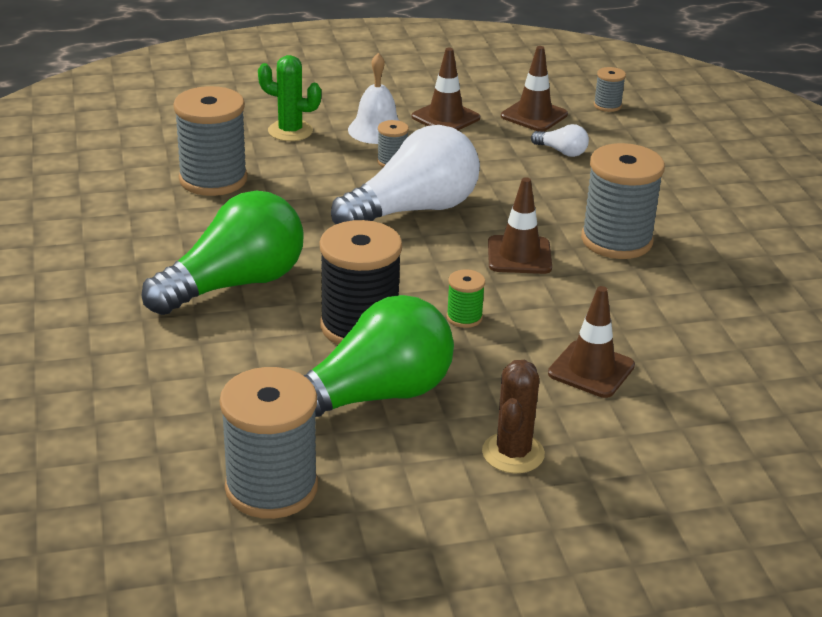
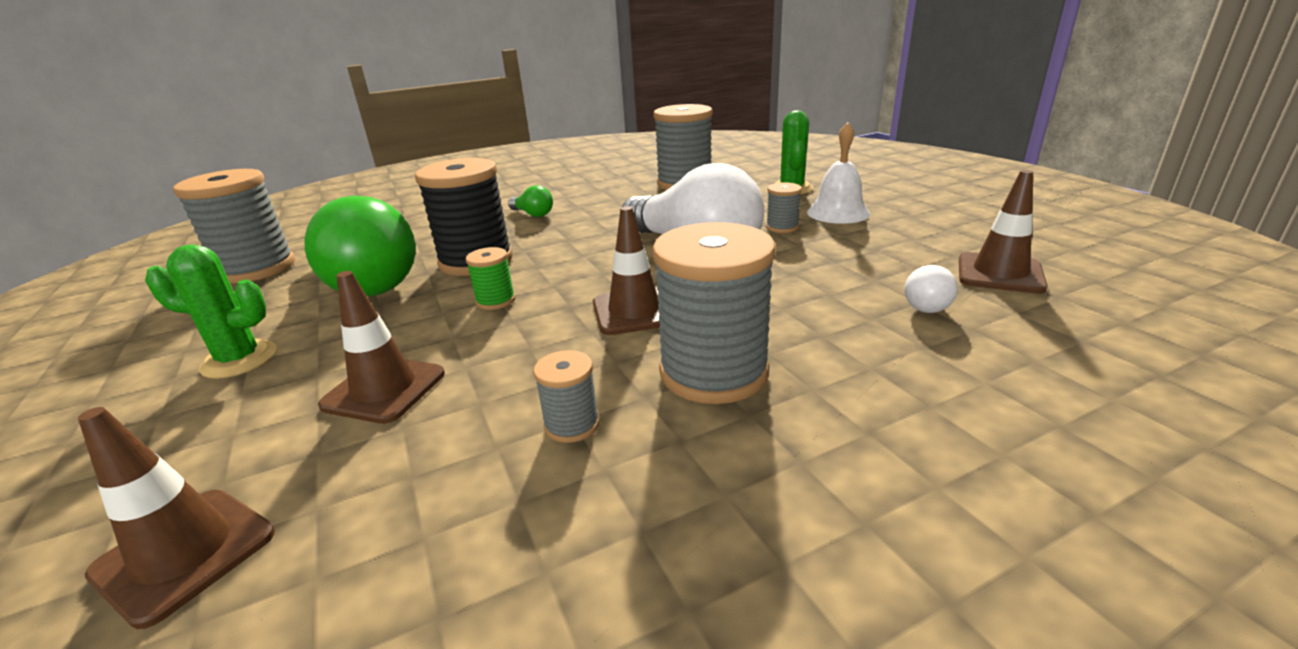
camera: 80 degrees right, 5 degrees down
green light bulb [141,191,304,315] -> green light bulb [508,185,553,217], size x0.41
brown traffic cone [412,48,480,130] -> brown traffic cone moved to [78,407,275,629]
brown cactus [482,360,545,473] -> green cactus [145,244,277,379]
grey spool [594,67,626,112] -> grey spool moved to [533,350,600,443]

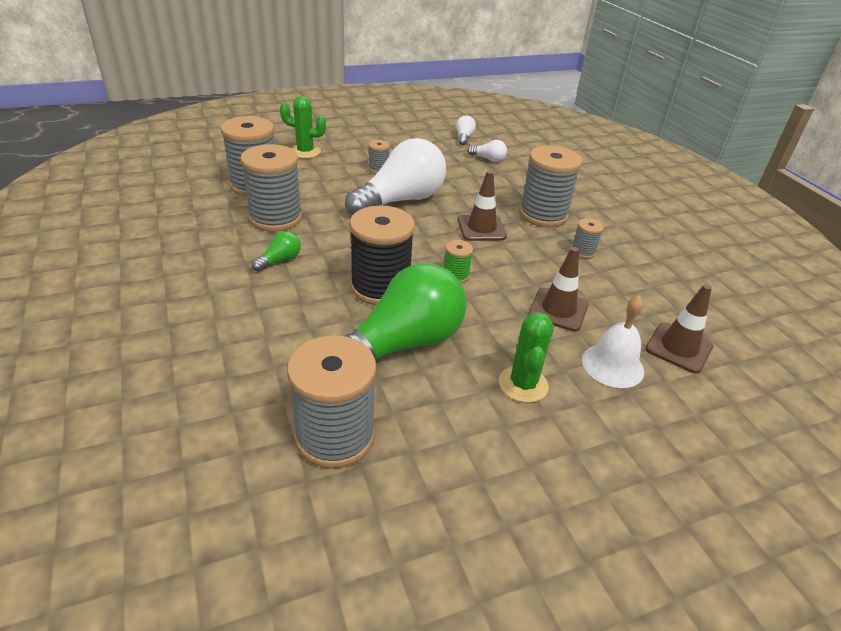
camera: 90 degrees left, 10 degrees up
white bell [807,122,870,224] -> white bell moved to [582,295,644,388]
brown traffic cone [959,170,1048,294] -> white light bulb [456,115,476,145]
none -> grey spool [240,144,302,232]

